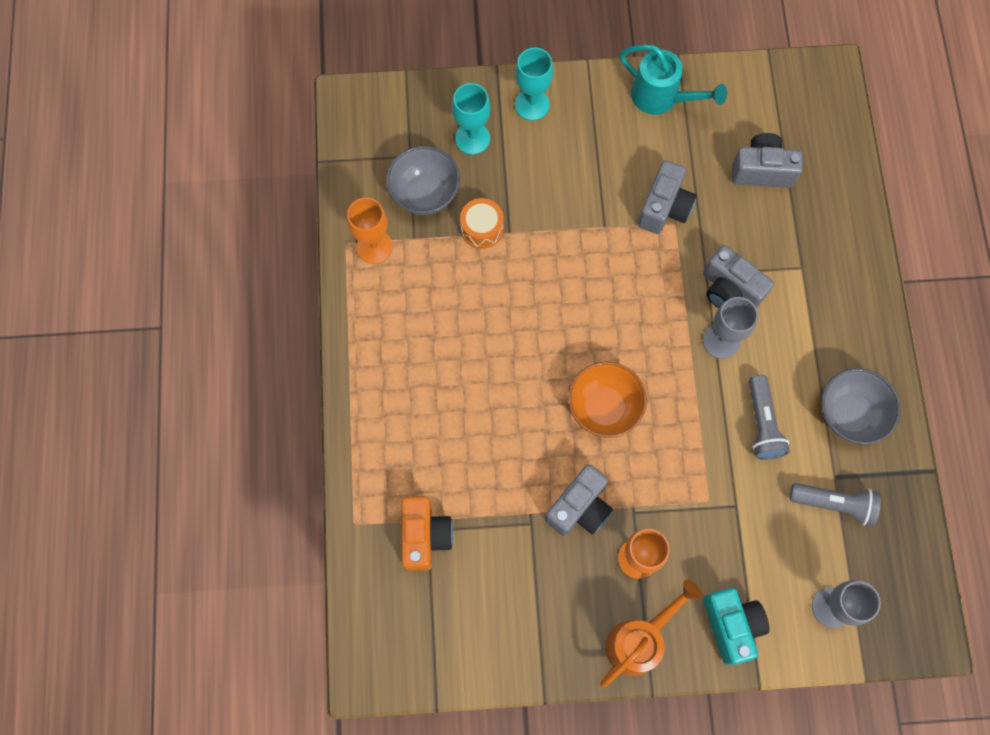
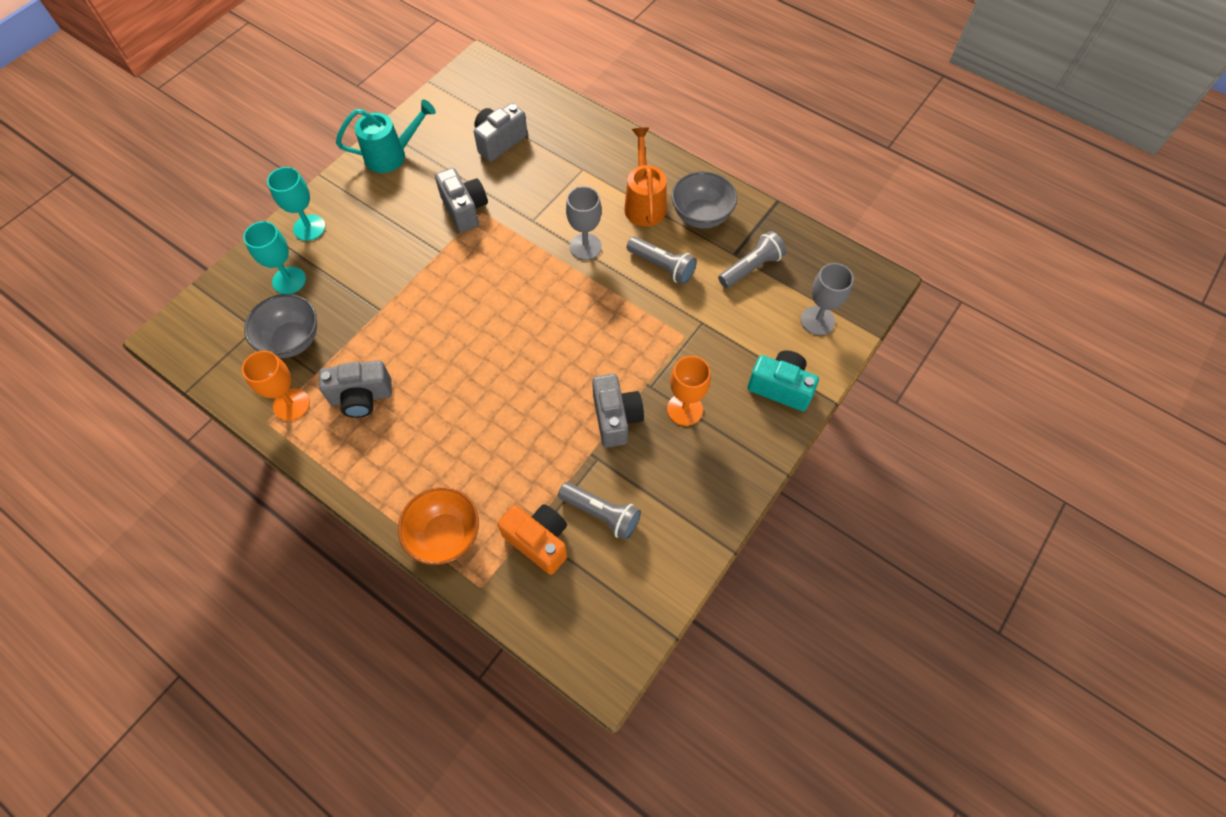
camera: 50 degrees left, 10 degrees down
orange drum [460,198,503,249] -> none
orange bowl [568,362,647,438] -> orange bowl moved to [398,487,479,565]
orange watering can [600,580,702,688] -> orange watering can moved to [624,128,667,227]
grey camera [703,245,774,308] -> grey camera moved to [319,360,392,418]
none -> grey flashlight [558,482,641,540]

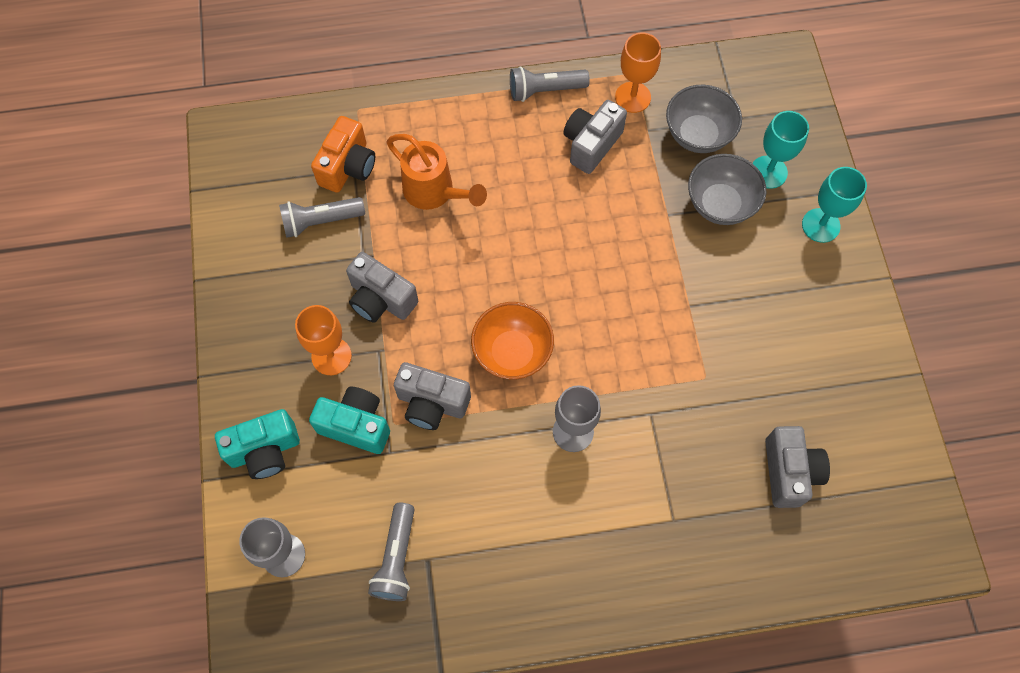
camera: 135 degrees right, 5 degrees up
turquoise watering can [336,99,436,173] -> none
orange bowl [398,487,479,565] -> orange bowl moved to [471,302,554,380]
grey camera [435,168,488,233] -> grey camera moved to [394,362,471,430]
orange camera [498,504,567,575] -> orange camera turned 60 degrees counterclockwise [311,116,375,193]
orange watering can [624,128,667,227] -> orange watering can moved to [386,134,487,210]
grey flashlight [627,236,697,285] -> grey flashlight moved to [510,66,590,102]
grey bowl [672,171,737,229] -> grey bowl moved to [688,154,766,225]
none -> turquoise camera [309,387,390,454]

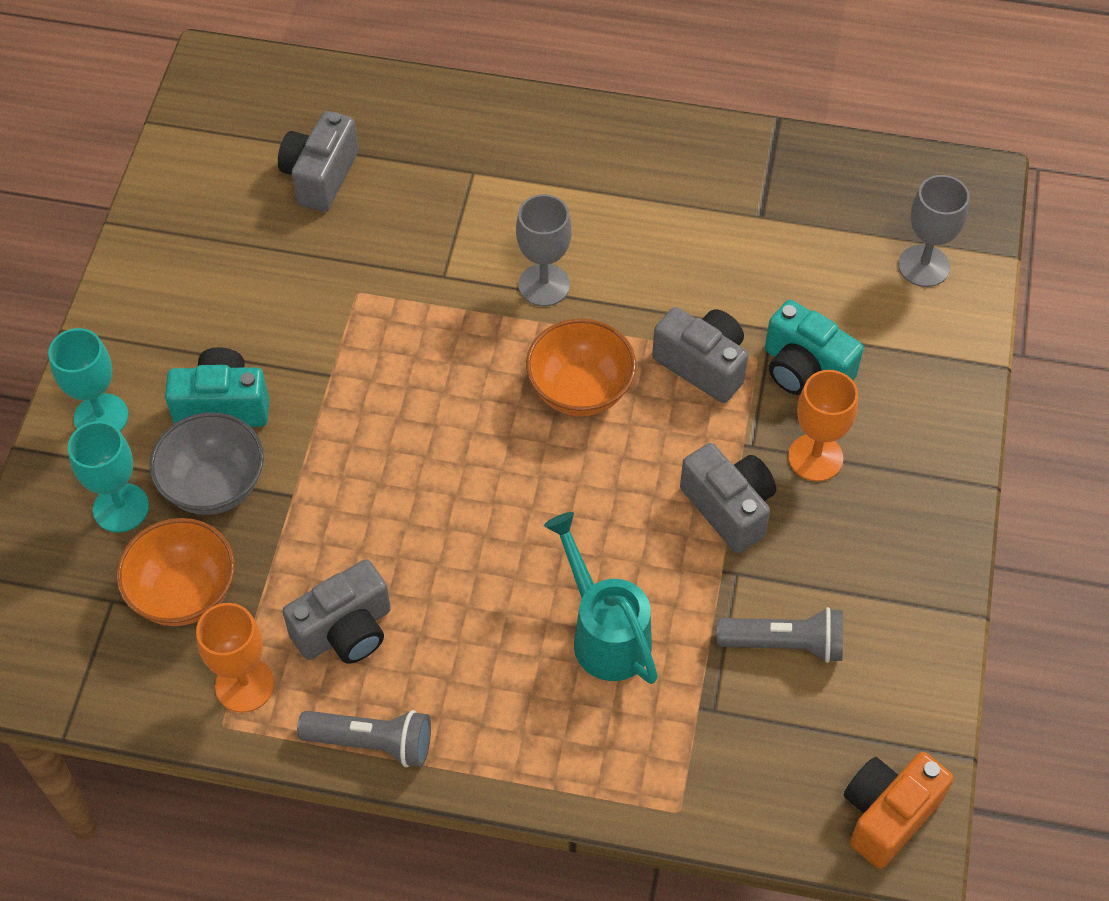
camera: 160 degrees left, 10 degrees down
turquoise camera [215,409,300,479] -> turquoise camera moved to [165,347,269,427]
orange camera [311,116,375,193] -> orange camera moved to [844,752,953,869]
grey flashlight [368,503,415,601] -> none
orange watering can [386,134,487,210] -> turquoise watering can [544,512,658,684]
grey bowl [666,85,742,153] -> orange bowl [116,518,235,626]

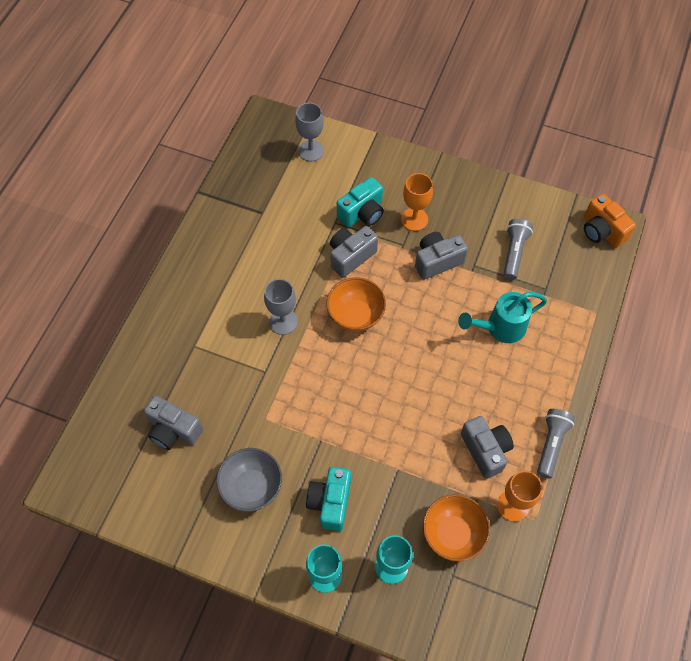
camera: 80 degrees left, 5 degrees up
grey bowl [149,412,264,515] -> grey bowl moved to [216,448,282,512]

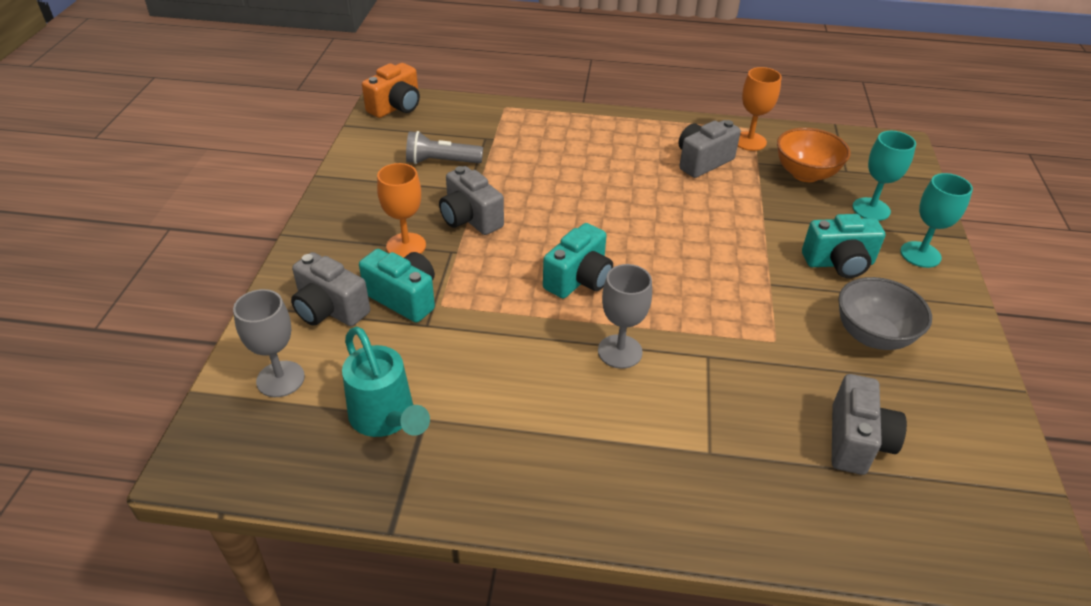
camera: 105 degrees left, 20 degrees down
orange bowl [326,277,386,332] -> turquoise camera [543,223,613,299]
grey camera [330,226,378,278] -> grey camera moved to [291,252,370,326]
turquoise watering can [458,292,547,343] -> turquoise watering can moved to [342,327,430,437]
grey flashlight [537,409,575,478] -> none

